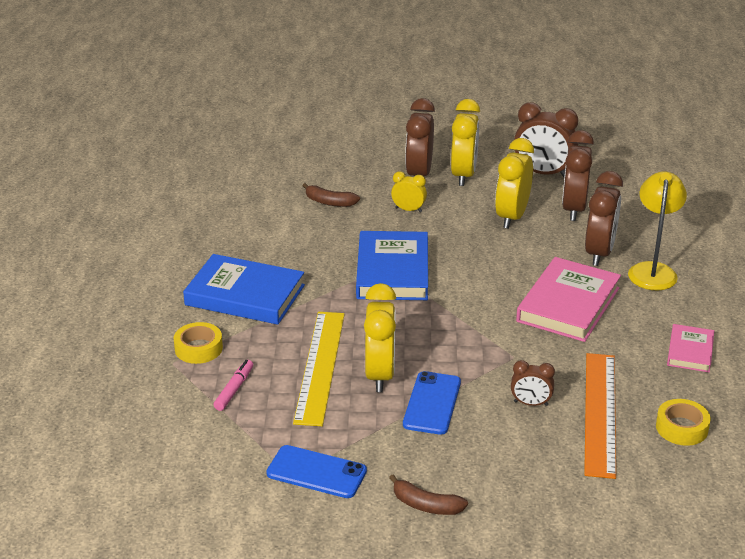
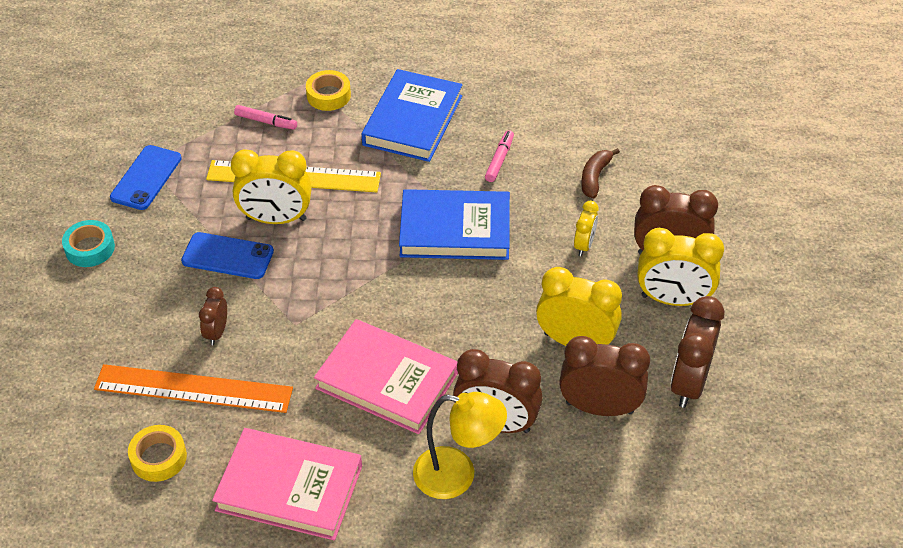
camera: 90 degrees right, 15 degrees up
brown banana [389,475,468,515] -> turquoise tape [62,220,115,267]
pink book [667,324,714,372] -> pink book [212,428,362,540], size x1.83
none -> pink marker [485,130,514,182]

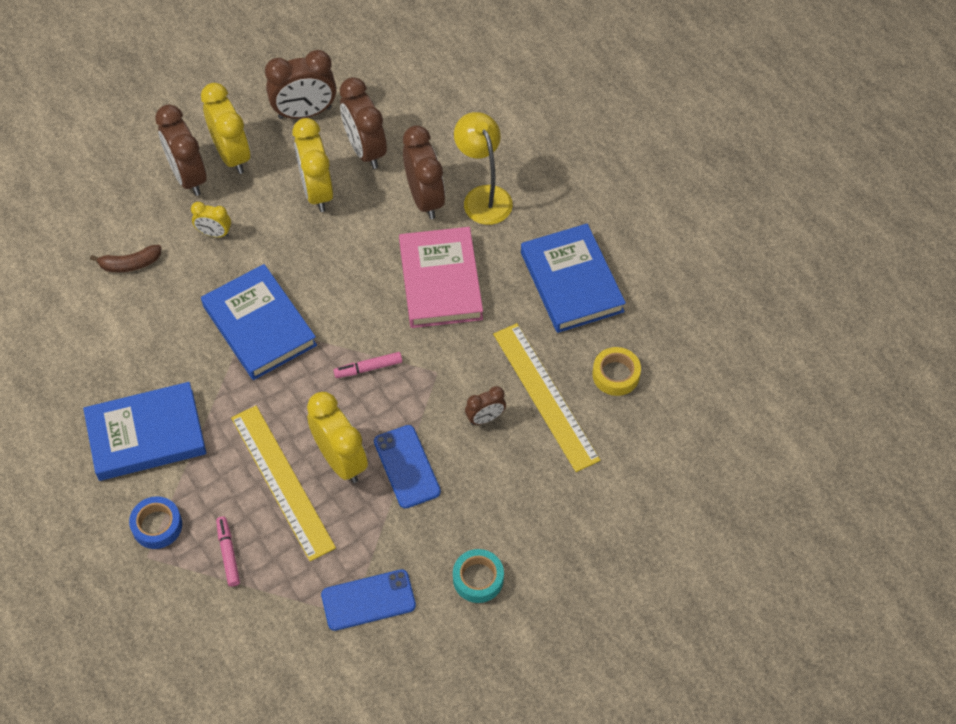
camera: 125 degrees left, 10 degrees up
orange ruler [94,364,293,413] -> yellow ruler [493,323,601,472]
pink book [212,428,362,540] -> blue book [521,224,626,333]
yellow tape [306,70,351,111] -> blue tape [129,496,182,549]
pink marker [485,130,514,182] -> pink marker moved to [333,352,402,378]
yellow clock [574,201,599,256] -> yellow clock turned 150 degrees counterclockwise [191,202,231,237]

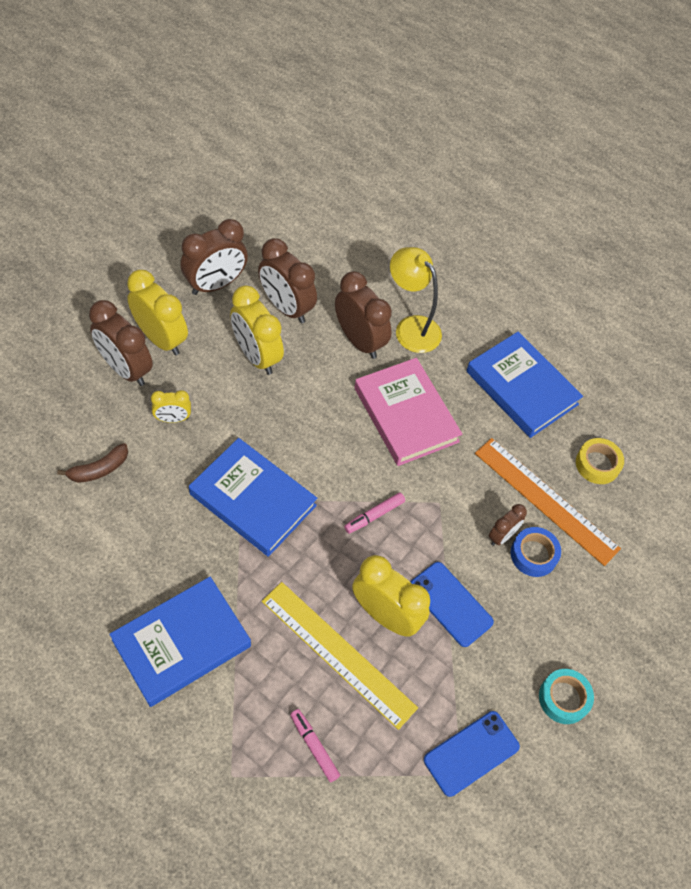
camera: 25 degrees left, 0 degrees up
blue tape [129,496,182,549] -> blue tape moved to [511,527,561,577]
yellow ruler [493,323,601,472] -> orange ruler [475,438,621,566]

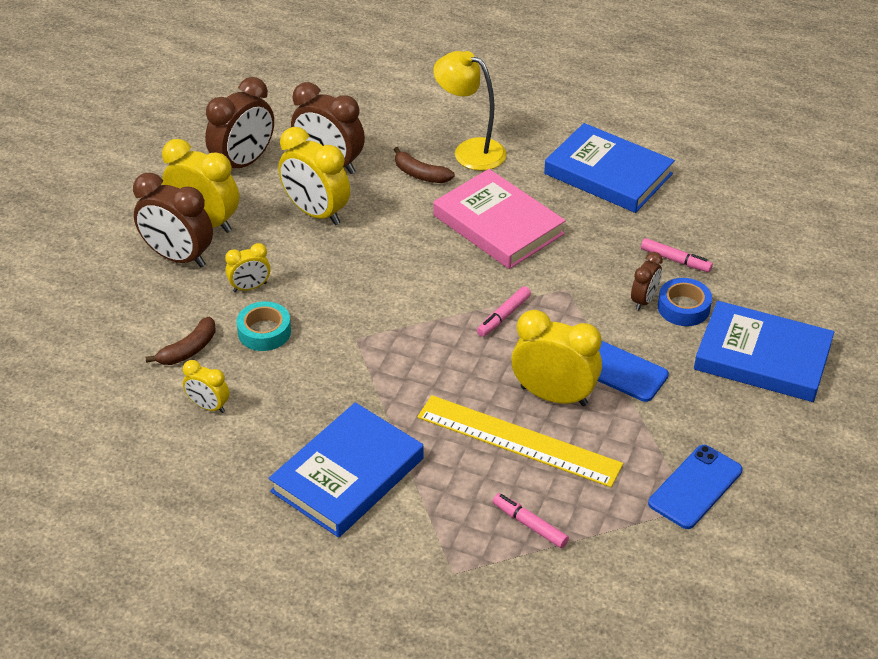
camera: 10 degrees left, 15 degrees down
blue book [189,438,317,557] -> blue book moved to [694,301,834,402]
brown clock [335,271,392,359] -> brown banana [394,147,455,183]
orange ruler [475,438,621,566] -> pink marker [641,238,713,272]
turquoise tape [539,669,594,724] -> turquoise tape moved to [236,301,291,351]
yellow tape [576,438,624,484] -> none
none -> yellow clock [183,360,229,413]

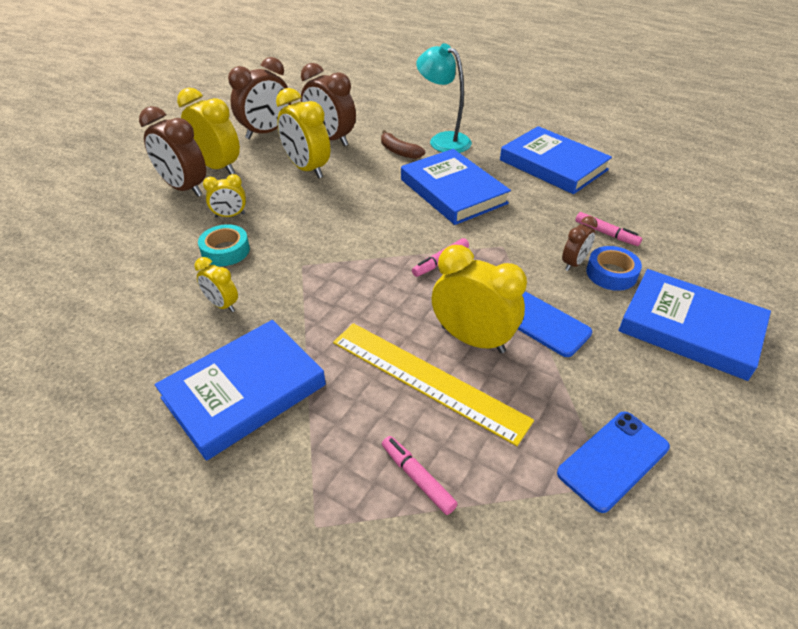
camera: 10 degrees right, 0 degrees up
brown banana [146,317,215,365] -> none
yellow clock [183,360,229,413] -> yellow clock moved to [195,257,238,312]
yellow lamp [433,51,506,171] -> turquoise lamp [416,43,472,153]
pink book [433,169,566,269] -> blue book [401,149,511,225]

